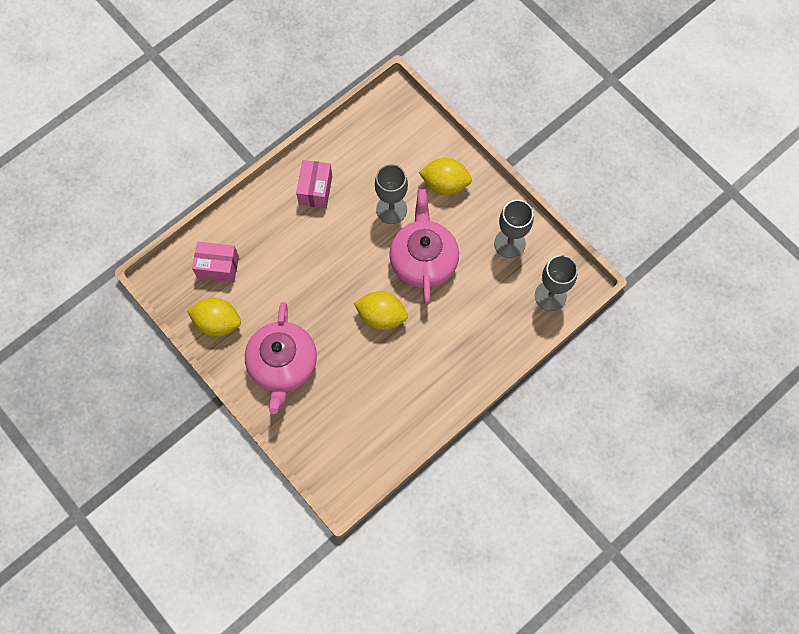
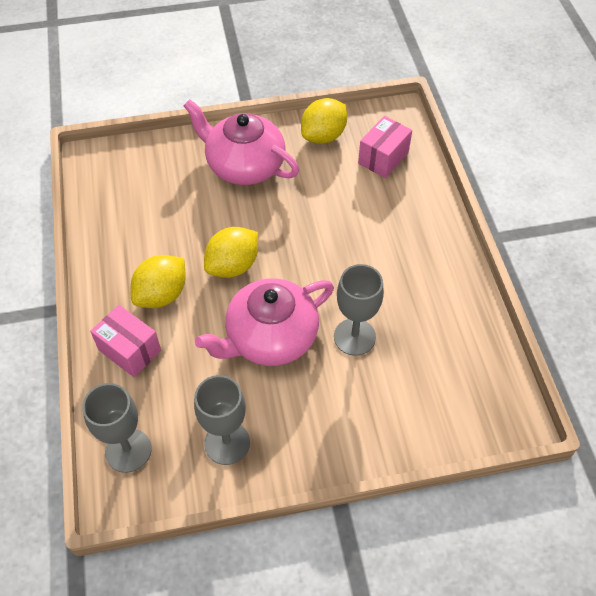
camera: 120 degrees right, 15 degrees down
pink box [296,160,332,208] -> pink box moved to [90,305,161,377]
pink teapot [389,189,459,305] -> pink teapot turned 120 degrees clockwise [195,279,334,366]
yellow lemon [419,158,472,195] -> yellow lemon moved to [130,255,186,308]

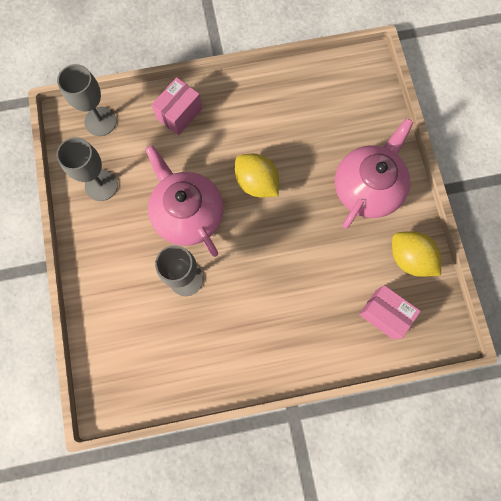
camera: 90 degrees right, 20 degrees up
yellow lemon [130,255,186,308] -> none

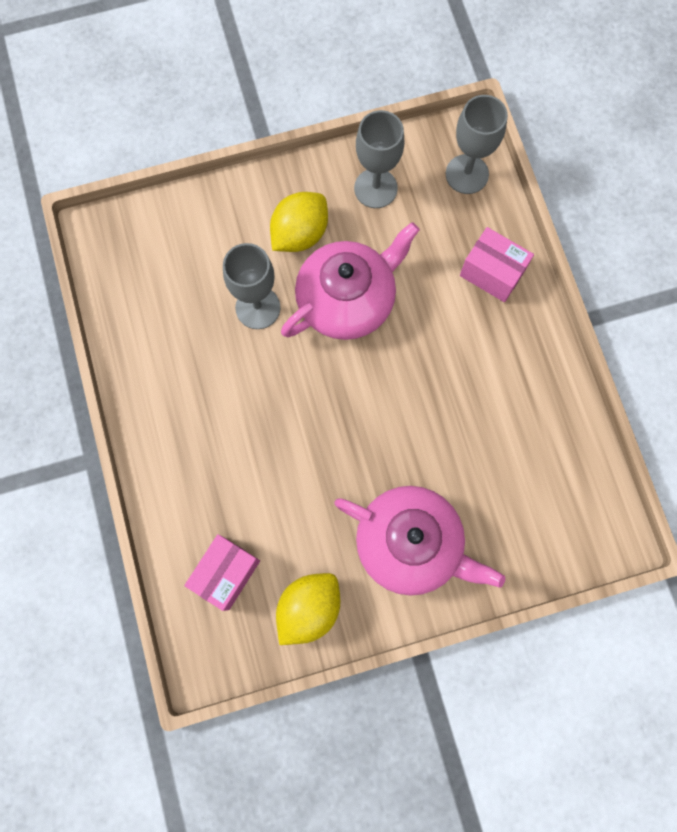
camera: 85 degrees right, 0 degrees up
yellow lemon [235,154,279,198] -> yellow lemon moved to [270,192,328,252]

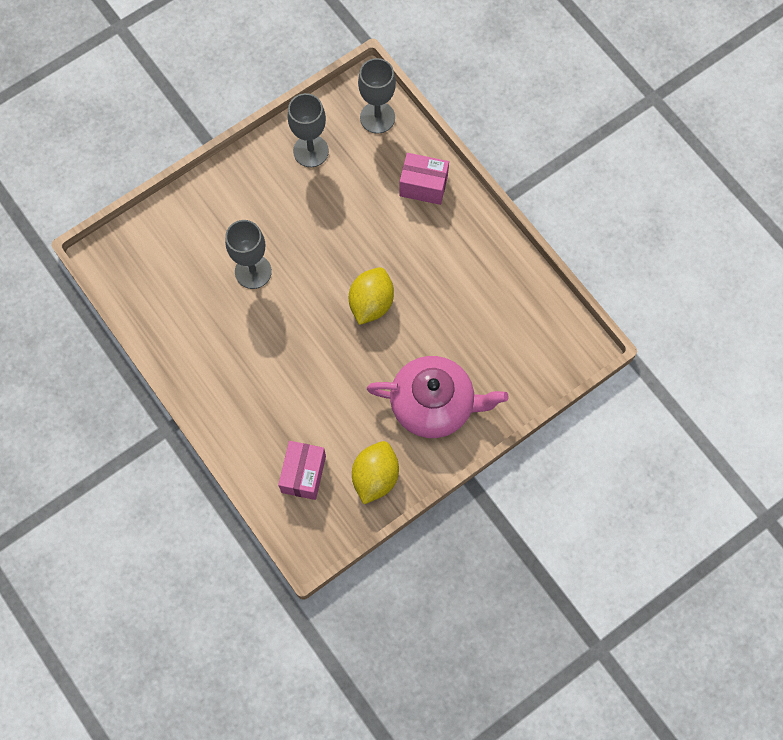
camera: 20 degrees left, 5 degrees down
yellow lemon [270,192,328,252] -> yellow lemon moved to [349,267,394,325]
pink teapot [281,222,420,340] -> none

